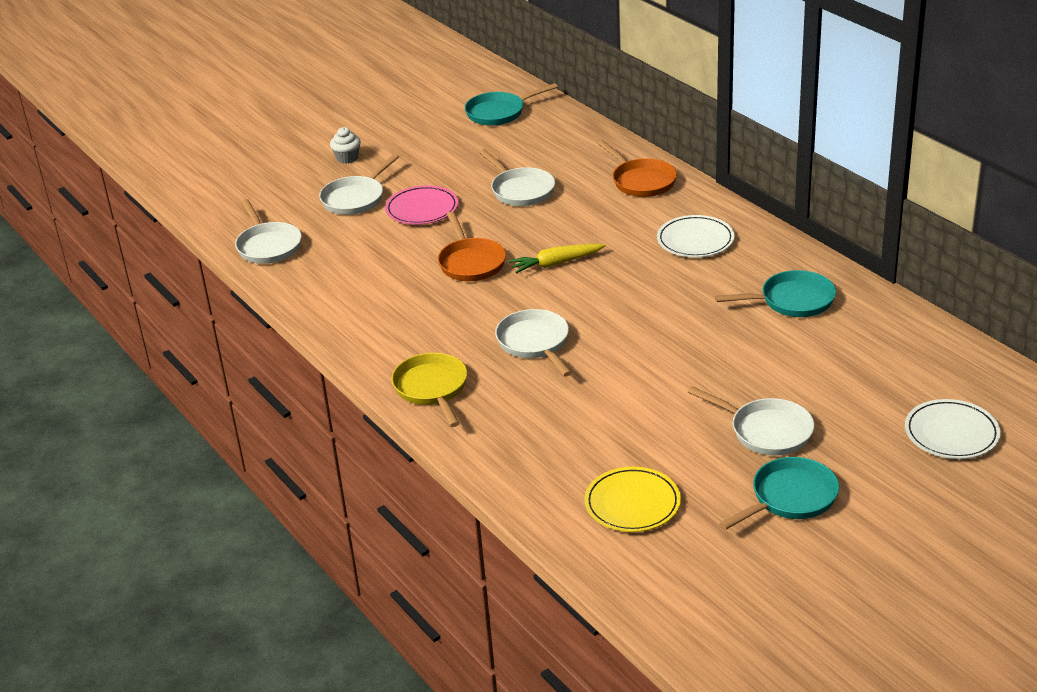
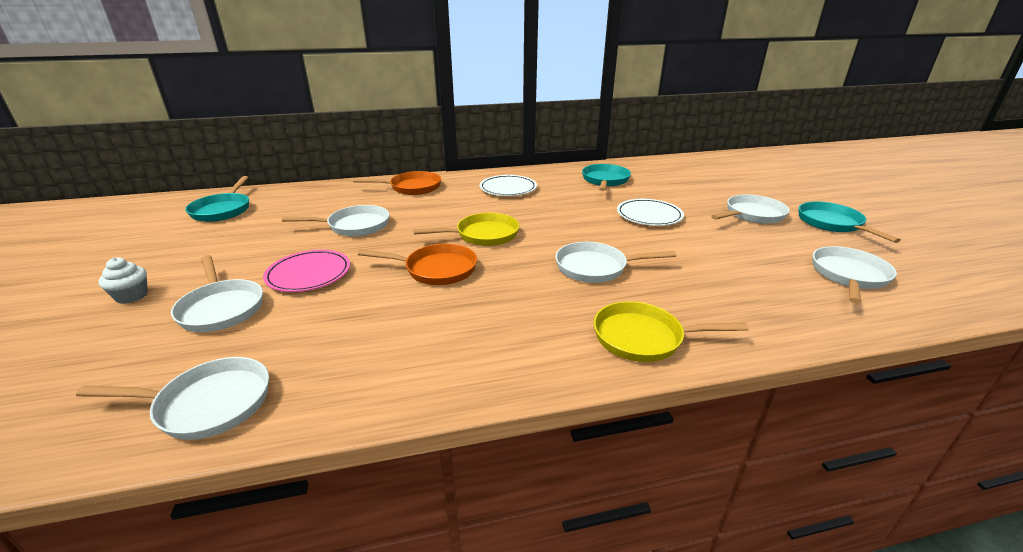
camera: 70 degrees left, 5 degrees down
yellow carrot [509,244,606,274] -> yellow pan [413,213,519,246]
yellow plate [584,467,681,532] -> white pan [812,246,897,303]
white plate [905,399,1001,459] -> white plate moved to [617,199,684,226]

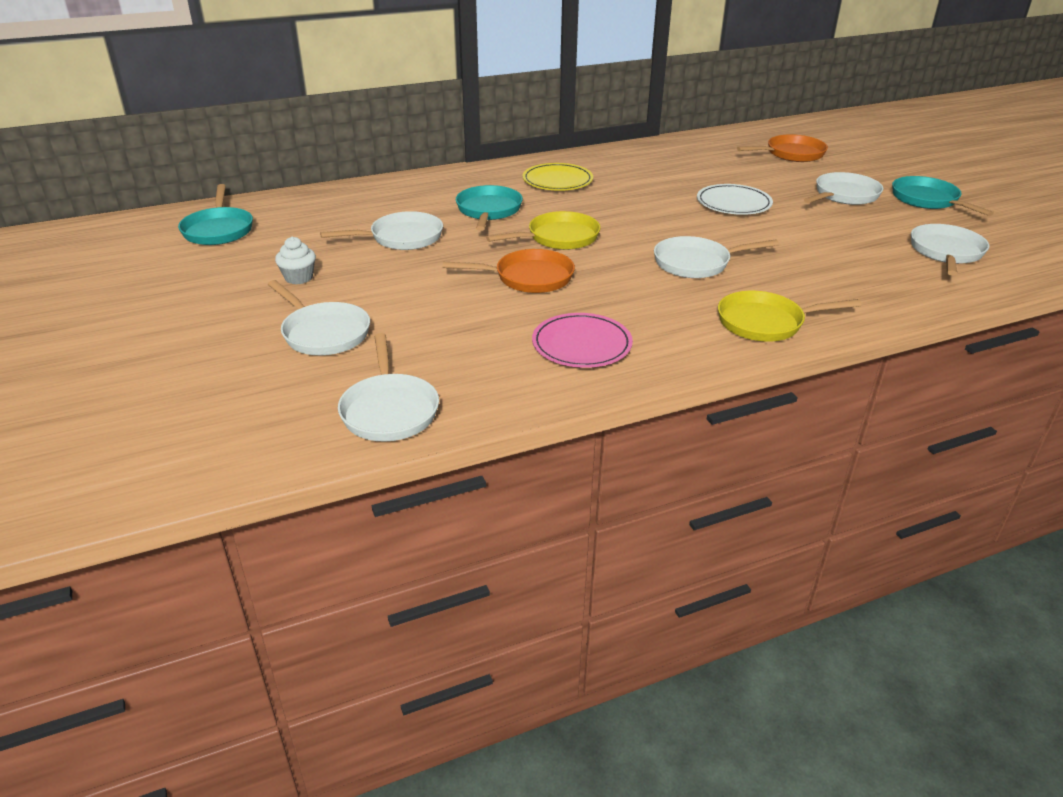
camera: 10 degrees left, 5 degrees up
white pan [76,357,269,440] -> white pan turned 90 degrees clockwise [338,333,439,442]
white cupcake [98,257,148,304] -> white cupcake moved to [275,237,316,284]
pink plate [263,250,350,292] -> pink plate moved to [532,313,633,368]
orange pan [353,171,441,195] -> orange pan moved to [737,134,828,162]
white plate [480,175,537,196] -> yellow plate [522,163,593,191]
turquoise pan [582,164,631,191] -> turquoise pan moved to [456,185,523,231]

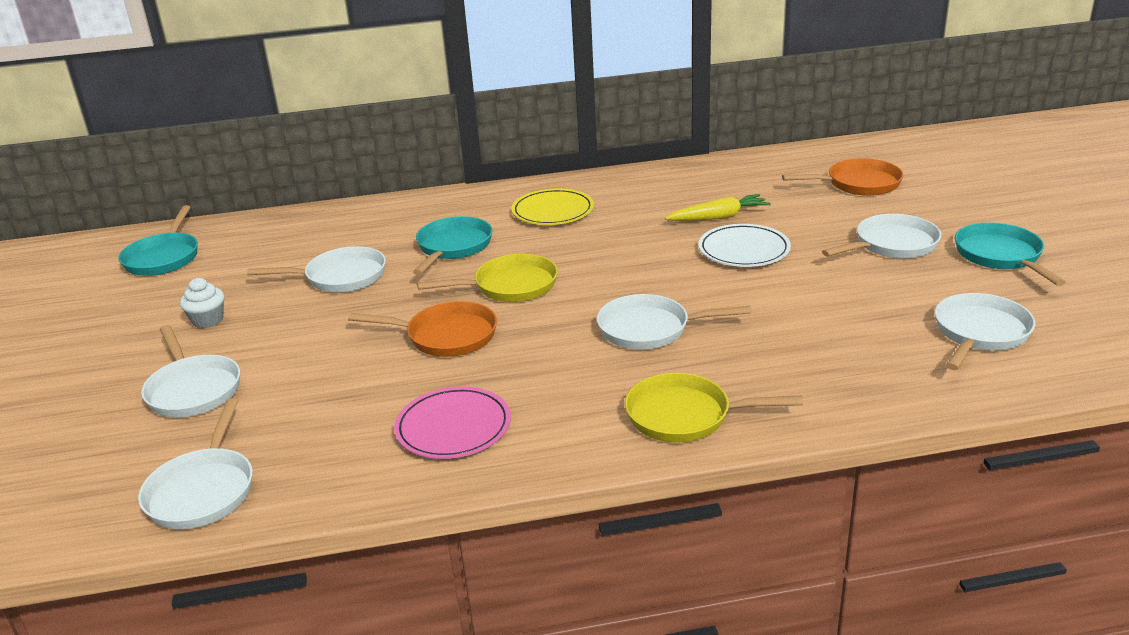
camera: 15 degrees right, 5 degrees down
none -> yellow carrot [665,194,771,221]

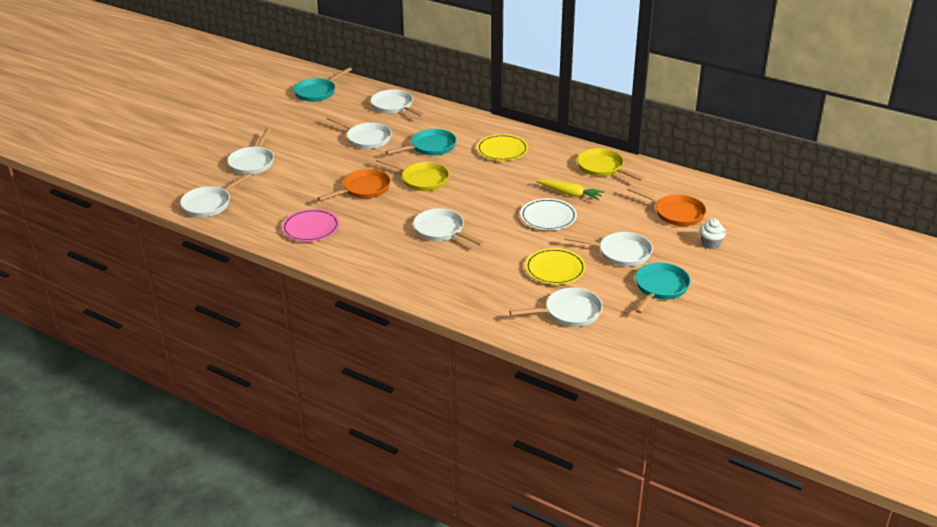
camera: 40 degrees right, 5 degrees up
white cupcake [180,278,224,328] -> white cupcake moved to [699,219,726,249]
orange pan [348,301,497,357] -> orange pan turned 90 degrees counterclockwise [317,169,391,201]
yellow pan [625,373,803,443] -> yellow pan moved to [577,148,644,181]
none -> white pan [371,89,425,117]
none -> yellow plate [525,248,586,285]

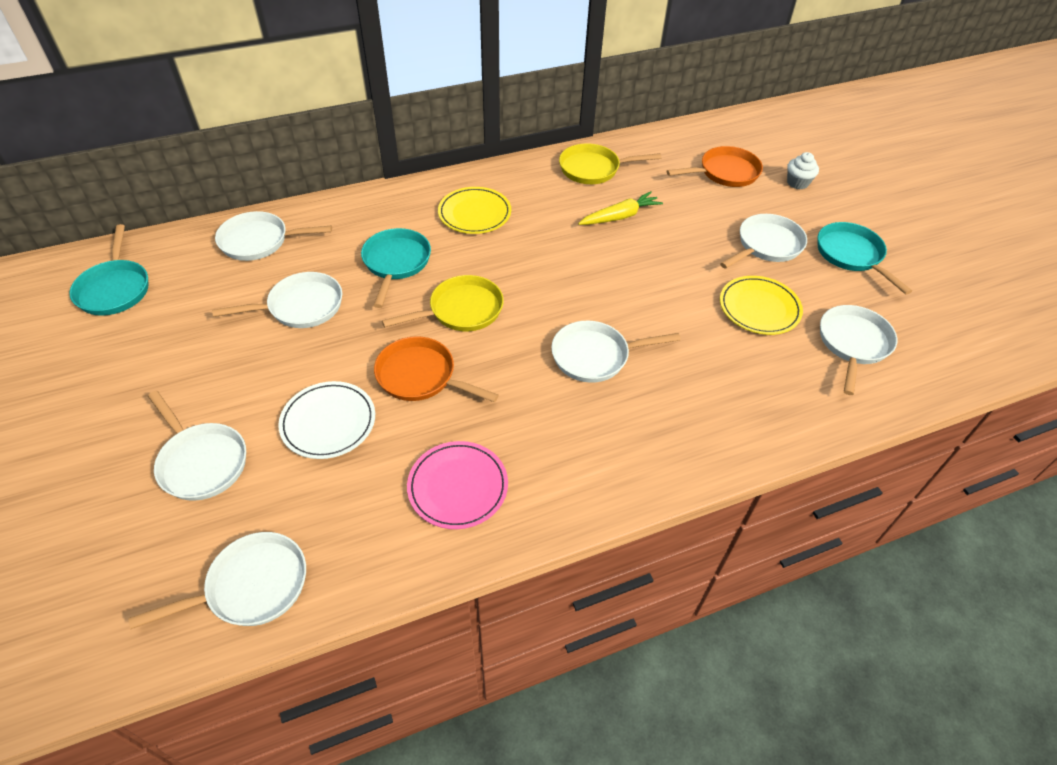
camera: 55 degrees left, 15 degrees up
white pan [180,173,252,217] -> white pan turned 105 degrees counterclockwise [128,532,306,629]
orange pan [317,169,391,201] -> orange pan turned 60 degrees counterclockwise [374,336,499,402]
white plate [520,198,577,230] -> white plate moved to [278,381,375,459]

